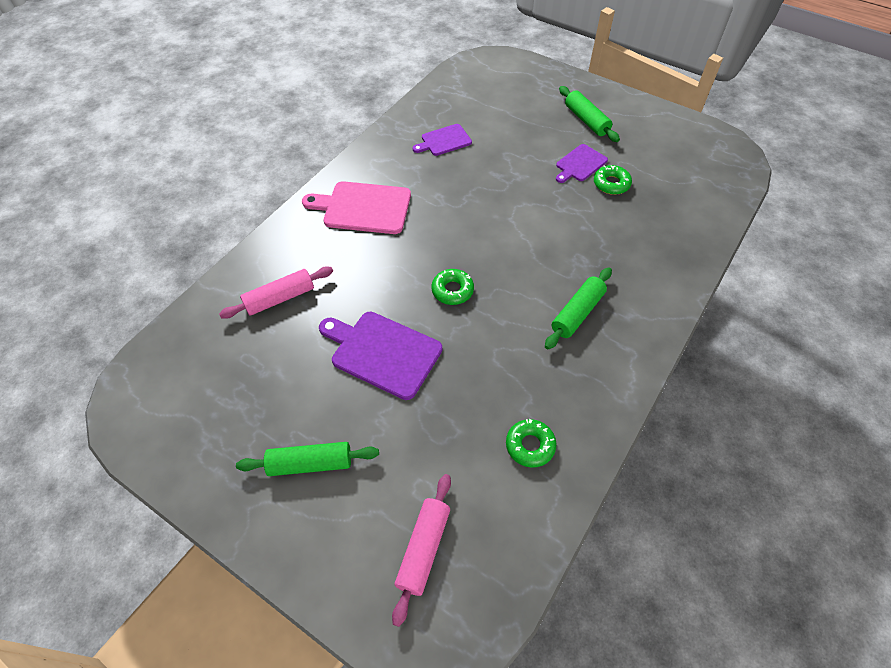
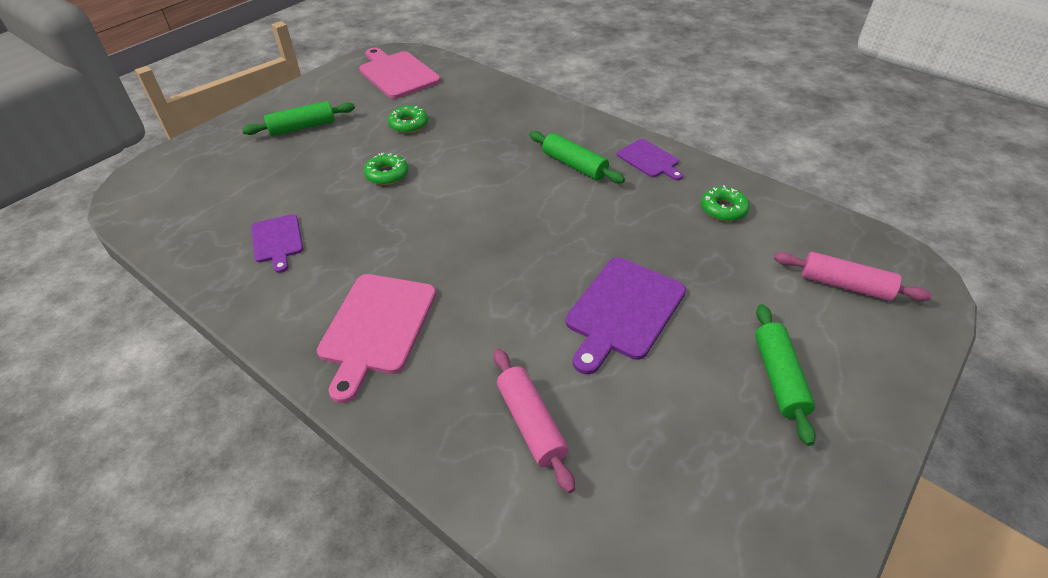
camera: 85 degrees left, 10 degrees down
green donut [432,269,474,305] -> green donut moved to [364,153,408,185]
purple cutting board [556,144,608,183] -> purple cutting board moved to [617,139,683,180]
none -> pink cutting board [359,48,441,99]

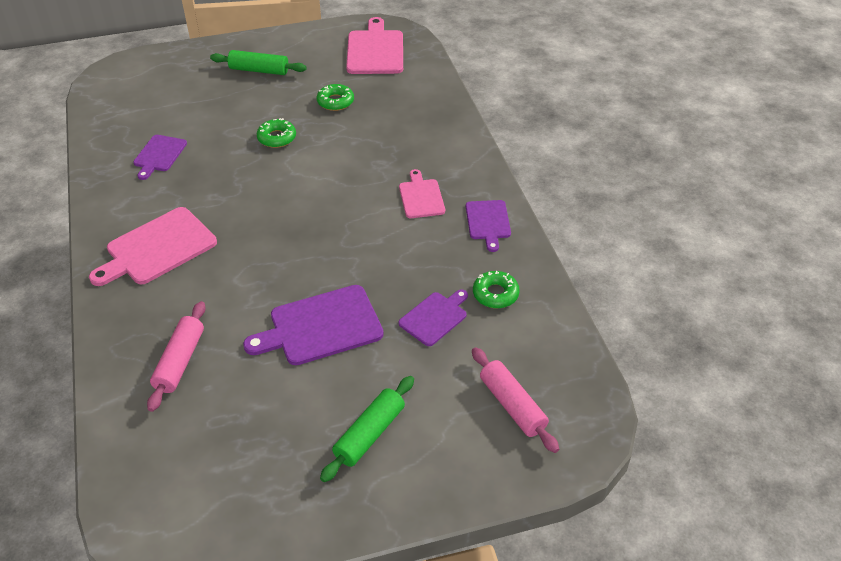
camera: 35 degrees right, 0 degrees up
green rolling pin [529,131,625,183] -> pink cutting board [399,169,445,218]
none -> purple cutting board [399,289,468,346]

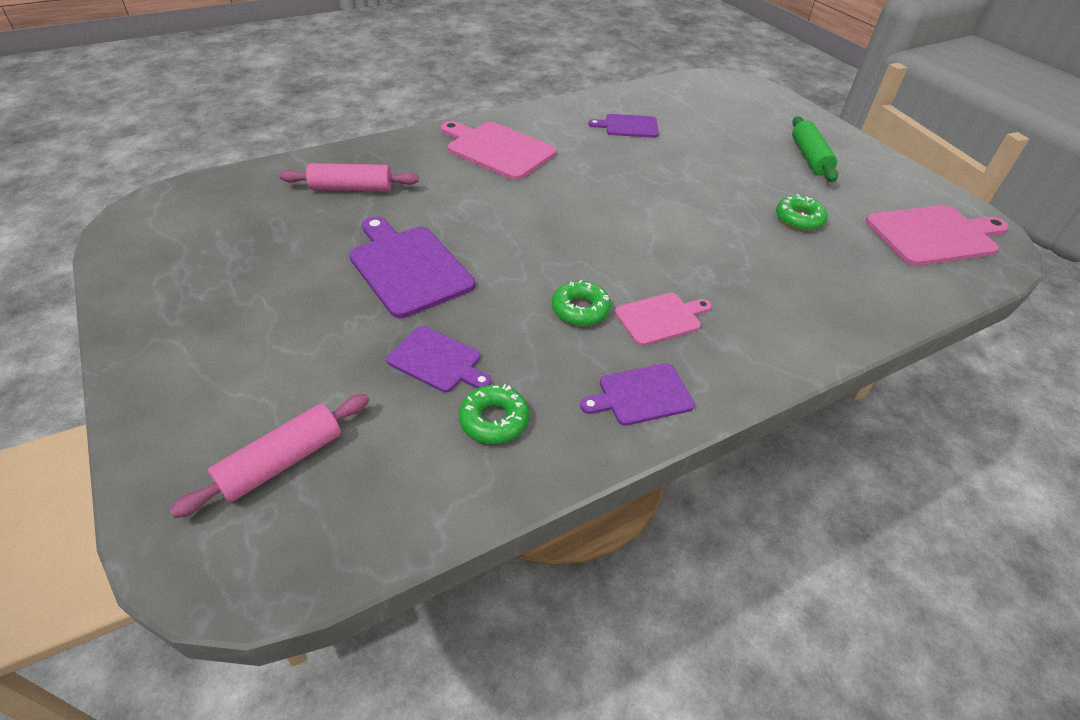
camera: 75 degrees right, 0 degrees up
green donut [257,118,296,148] -> green donut moved to [552,280,611,326]
green rolling pin [320,376,414,482] -> none

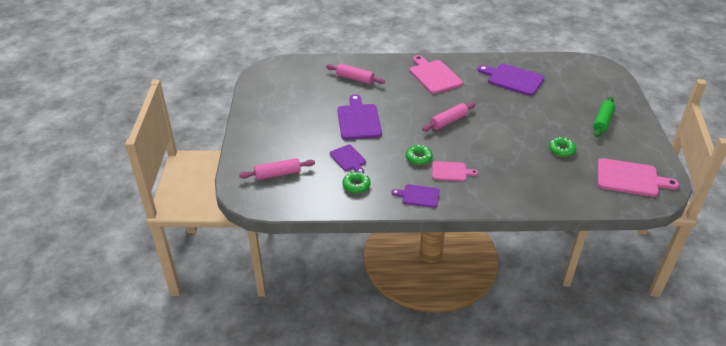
camera: 30 degrees right, 5 degrees down
purple cutting board [589,114,659,138] -> purple cutting board [477,64,545,96], size x1.68
none -> pink rolling pin [422,102,476,131]

